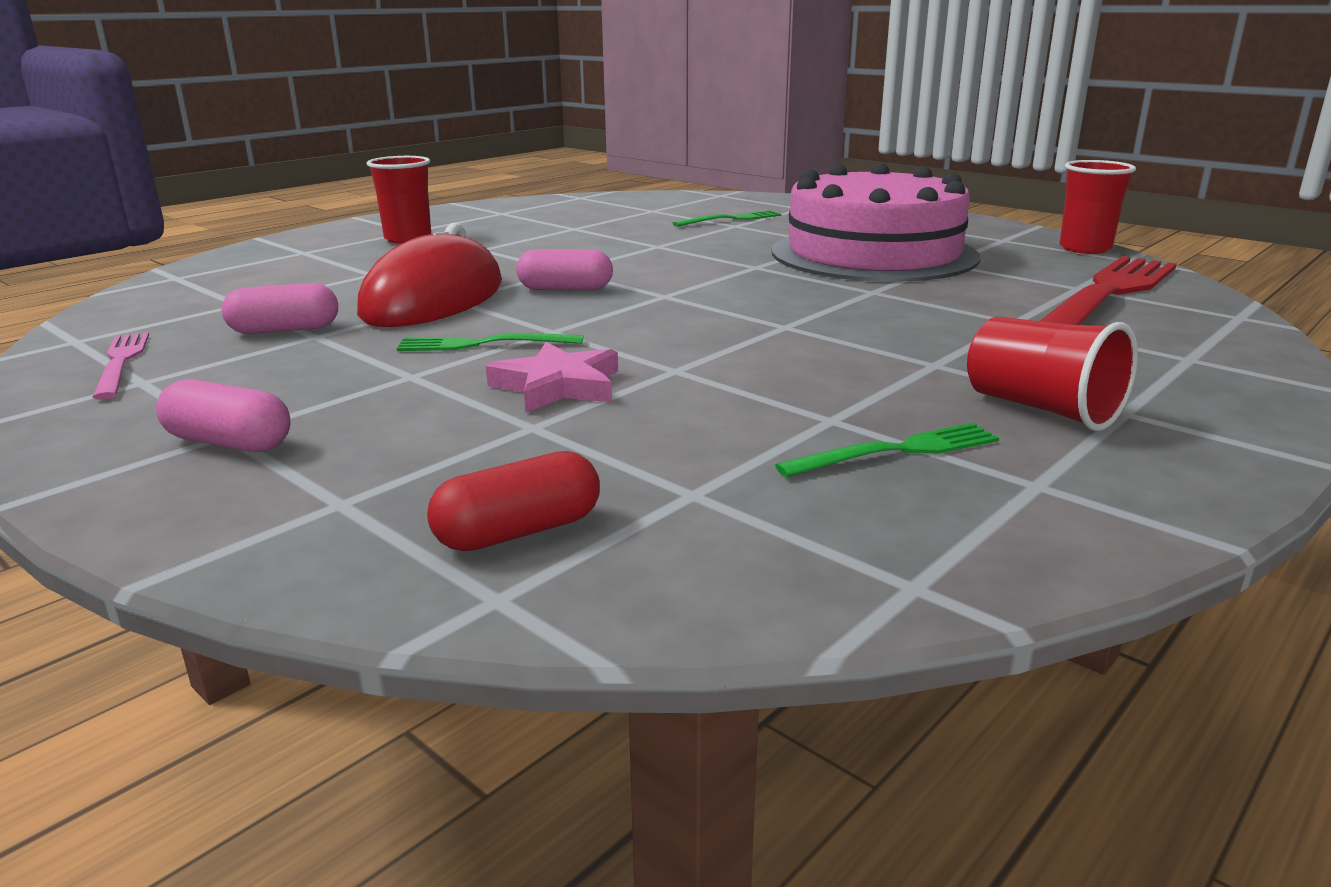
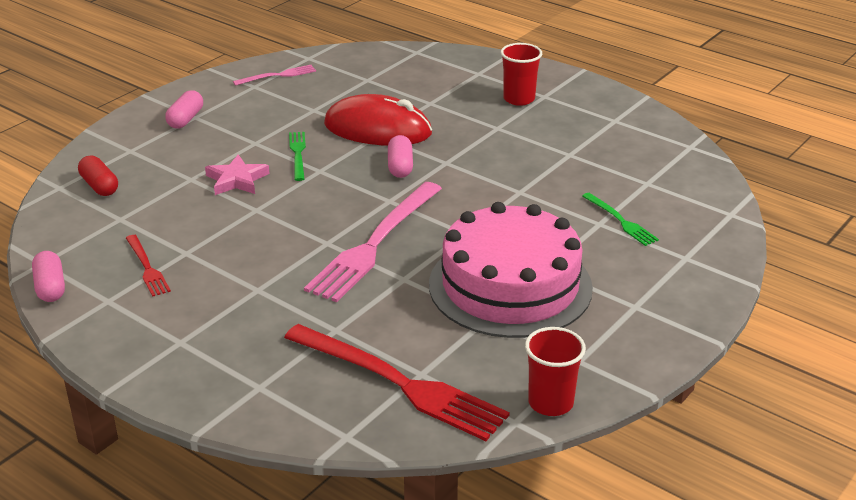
camera: 85 degrees right, 10 degrees up
pink capsule [221,283,338,334] -> pink capsule moved to [32,251,65,302]
green fork [775,423,999,477] -> red fork [126,235,171,296]
red cup [967,317,1138,431] -> none
none -> pink fork [304,182,442,302]

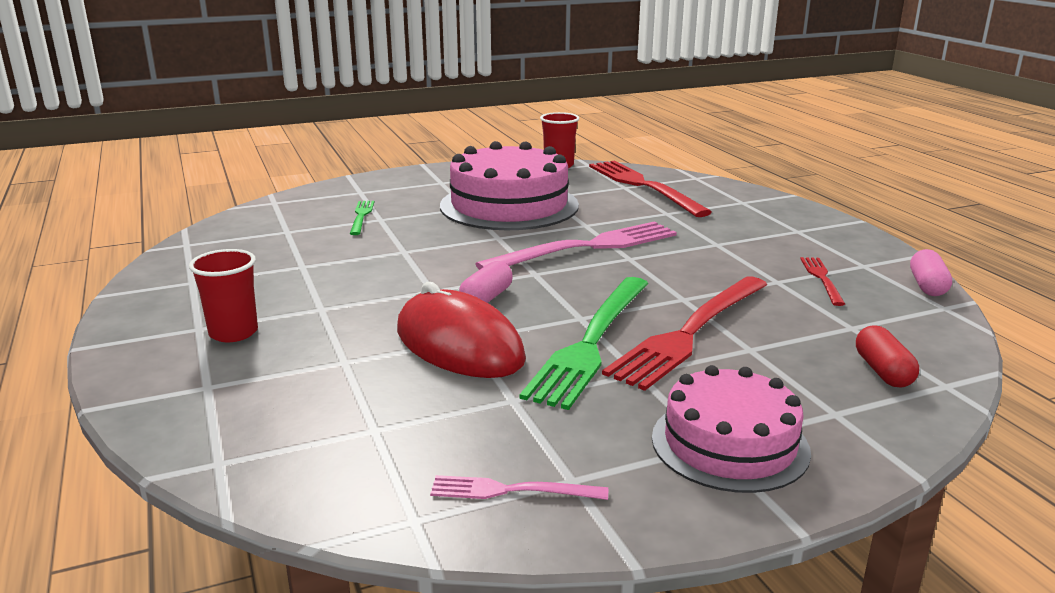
camera: 150 degrees left, 10 degrees down
pink capsule [165,90,203,129] -> pink cake [652,365,811,493]
pink star [205,154,270,195] -> red fork [602,276,767,391]
green fork [289,132,306,181] -> green fork [520,277,649,410], size x2.08

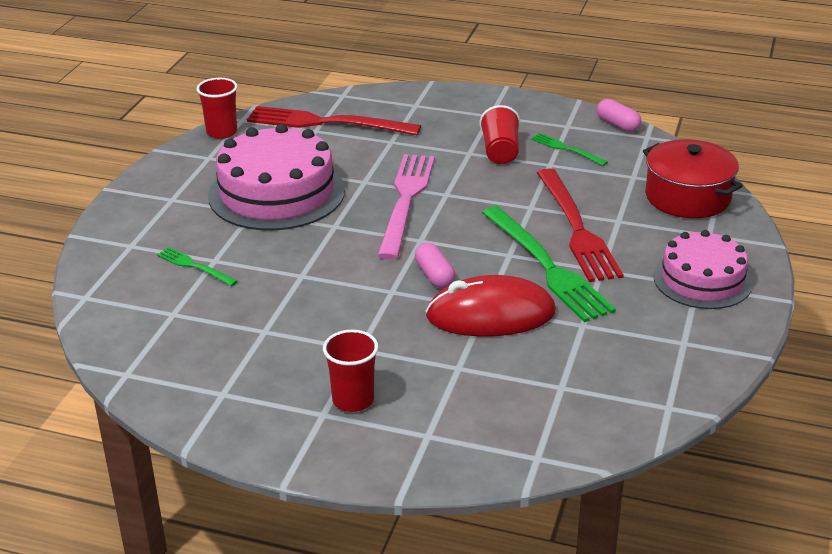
camera: 50 degrees left, 10 degrees up
pink fork [430,475,608,500] -> none
red fork [800,257,845,306] -> green fork [531,133,608,166]
red capsule [856,326,919,388] -> red pot [643,139,743,218]
none -> red cup [479,105,520,164]

